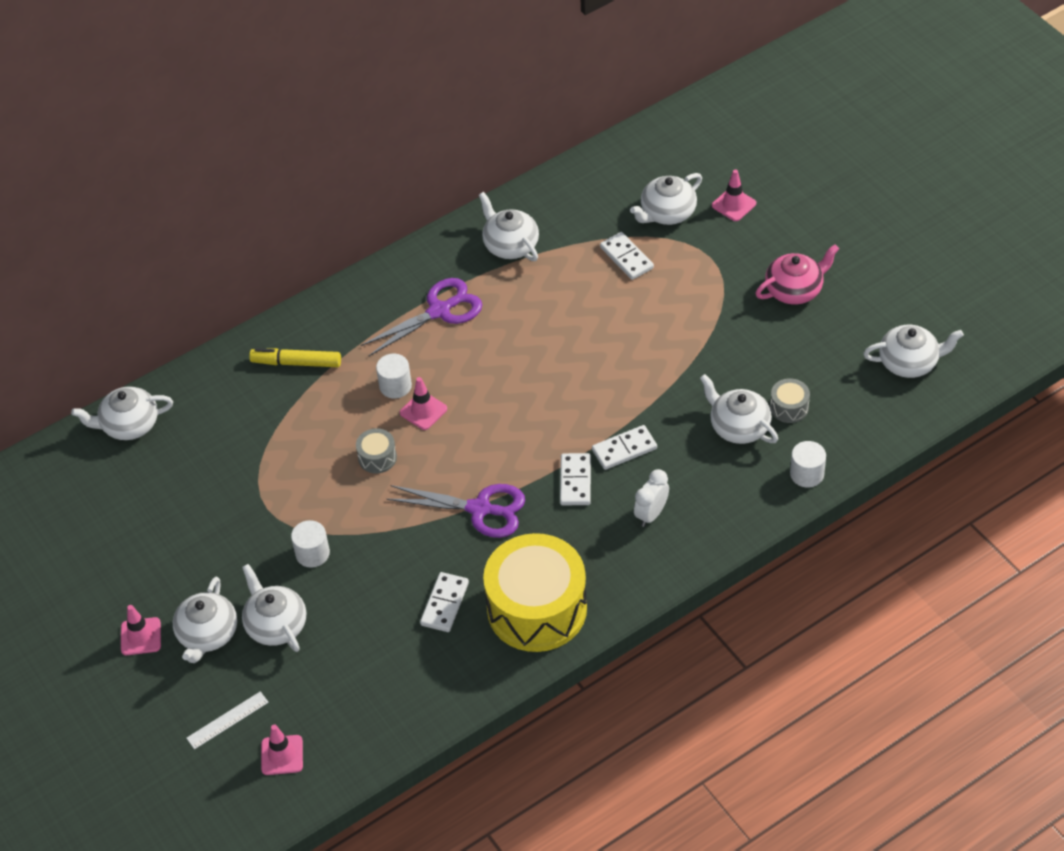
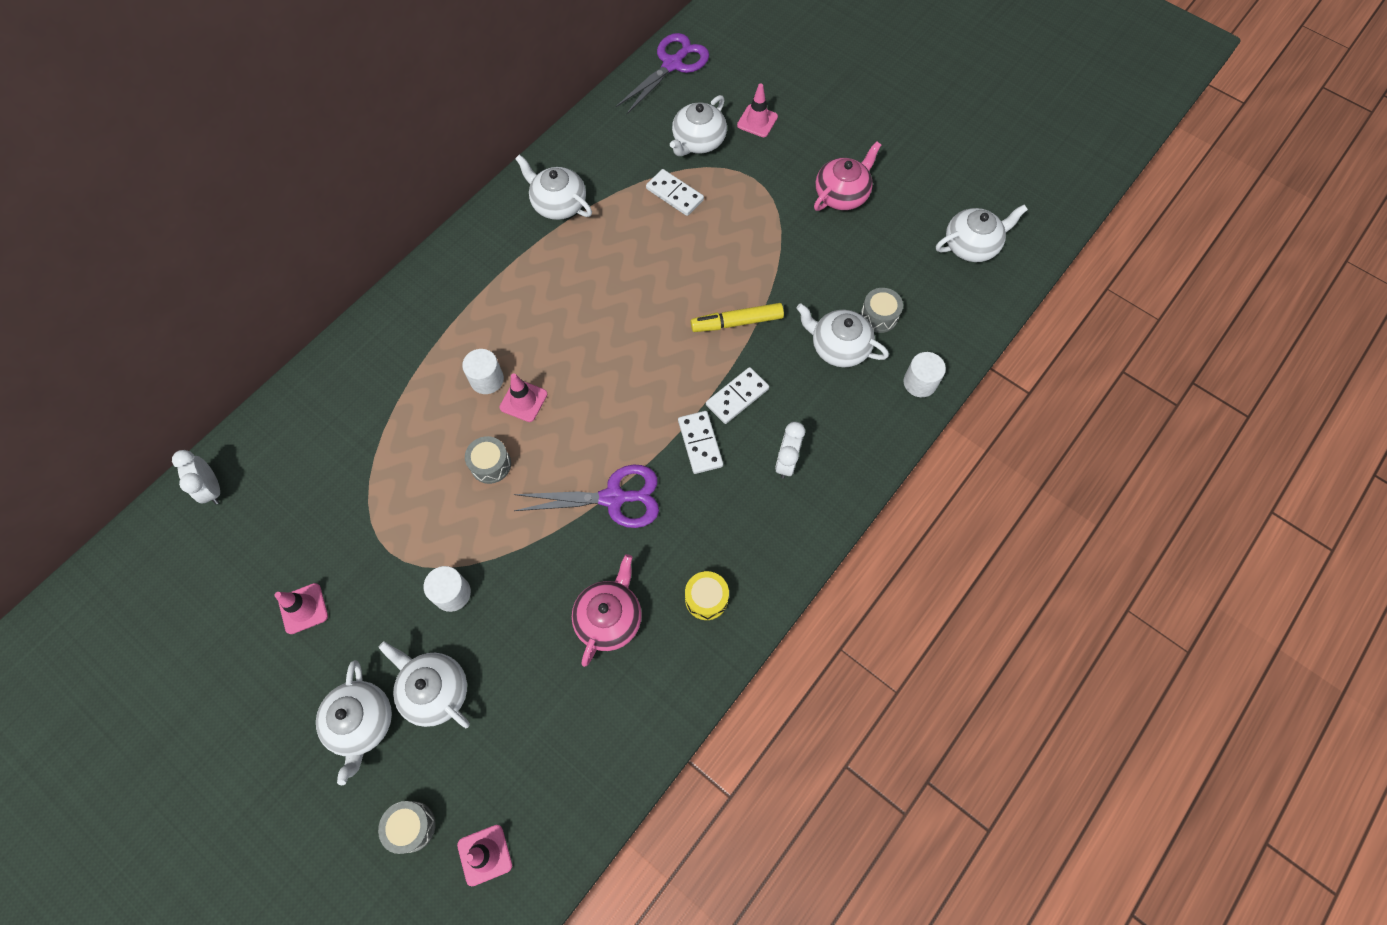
camera: 20 degrees left, 15 degrees up
white teapot [71,386,173,440] -> white clock [172,450,220,504]
pink traffic cone [121,605,161,655] -> pink traffic cone moved to [275,583,328,634]
white ruler [186,691,269,749] -> grey drum [378,801,436,854]
yellow marker [249,348,341,367] -> yellow marker moved to [691,303,784,332]
purple scissors [361,278,482,356] -> purple scissors moved to [616,33,709,115]
white domino [420,572,469,632] -> pink teapot [572,554,642,667]
yellow drum [483,533,587,652] -> yellow drum [685,571,729,620], size x0.41

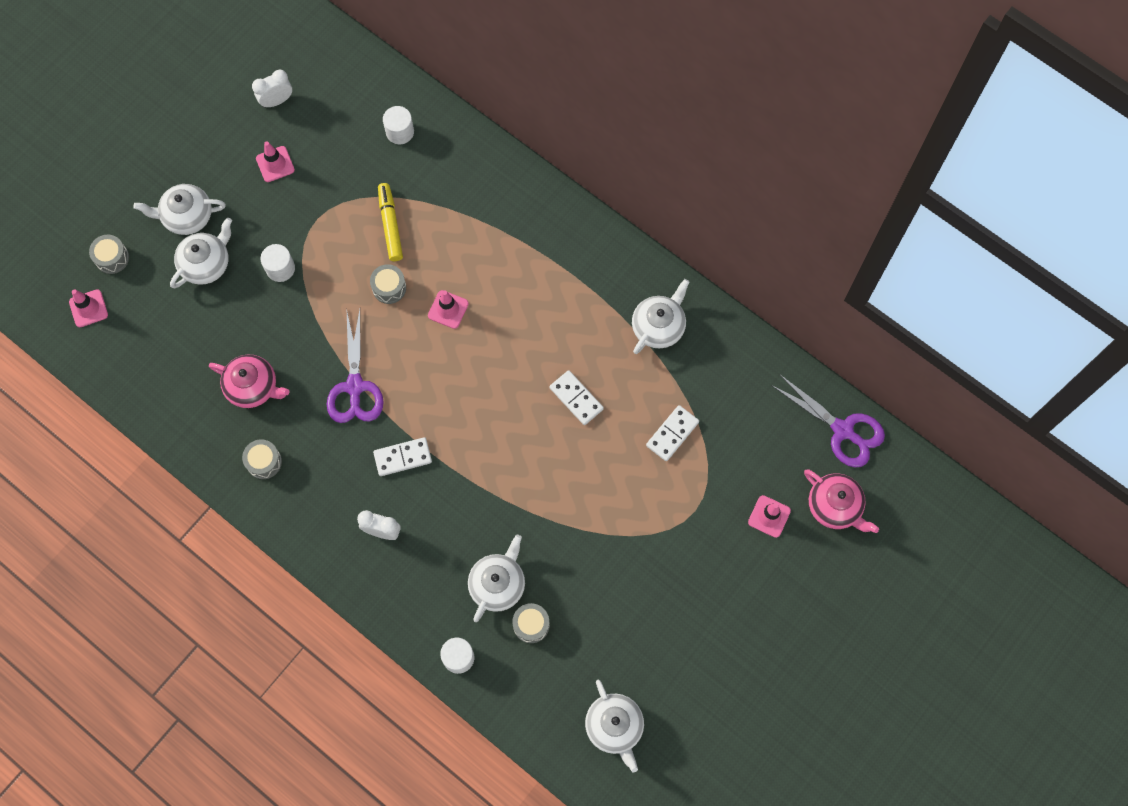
camera: 90 degrees right, 5 degrees up
white clock [172,450,220,504] -> white clock moved to [252,70,292,108]
white cylinder [462,349,504,394] -> white cylinder moved to [383,106,414,144]
white teapot [670,95,727,156] -> none
yellow drum [685,571,729,620] -> grey drum [242,440,282,479]
yellow marker [691,303,784,332] -> yellow marker moved to [378,183,403,261]
white domino [706,367,769,424] -> white domino moved to [550,370,604,425]
pink teapot [814,142,881,211] -> pink teapot moved to [804,469,879,533]

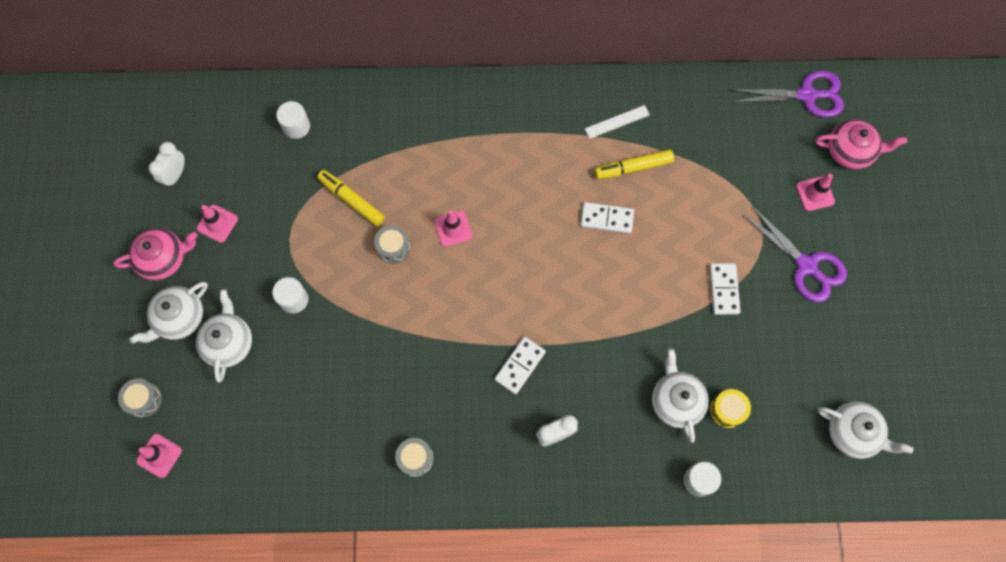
camera: 40 degrees left, 0 degrees up
pink teapot [209,355,290,408] -> pink teapot moved to [113,228,198,280]
purple scissors [327,309,384,423] -> purple scissors moved to [743,206,847,302]
grey drum [512,603,550,643] -> yellow drum [710,389,751,428]
white teapot [632,279,690,354] -> white ruler [585,105,650,139]
white domino [646,405,699,461] -> white domino moved to [710,263,741,315]
none -> yellow marker [595,149,674,179]

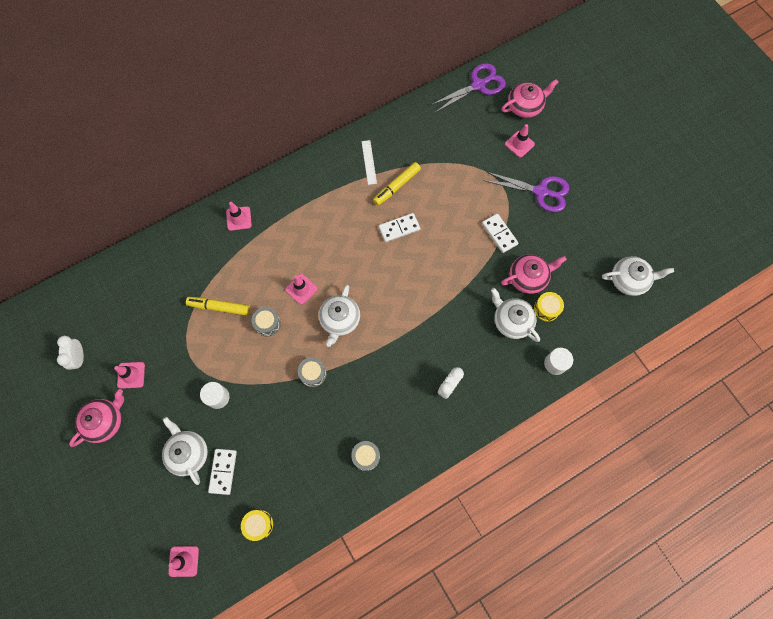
camera: 30 degrees left, 0 degrees up
grey drum [118,379,162,418] -> grey drum moved to [298,357,327,387]
white teapot [129,282,208,344] -> white teapot moved to [319,285,360,347]
white cylinder [276,101,310,139] -> none
white domino [495,337,546,394] -> white domino moved to [208,449,237,495]
white ruler [585,105,650,139] -> white ruler turned 45 degrees counterclockwise [361,140,377,185]
none -> pink traffic cone [226,202,252,231]
none -> yellow drum [241,510,273,541]
none -> pink teapot [501,254,567,294]

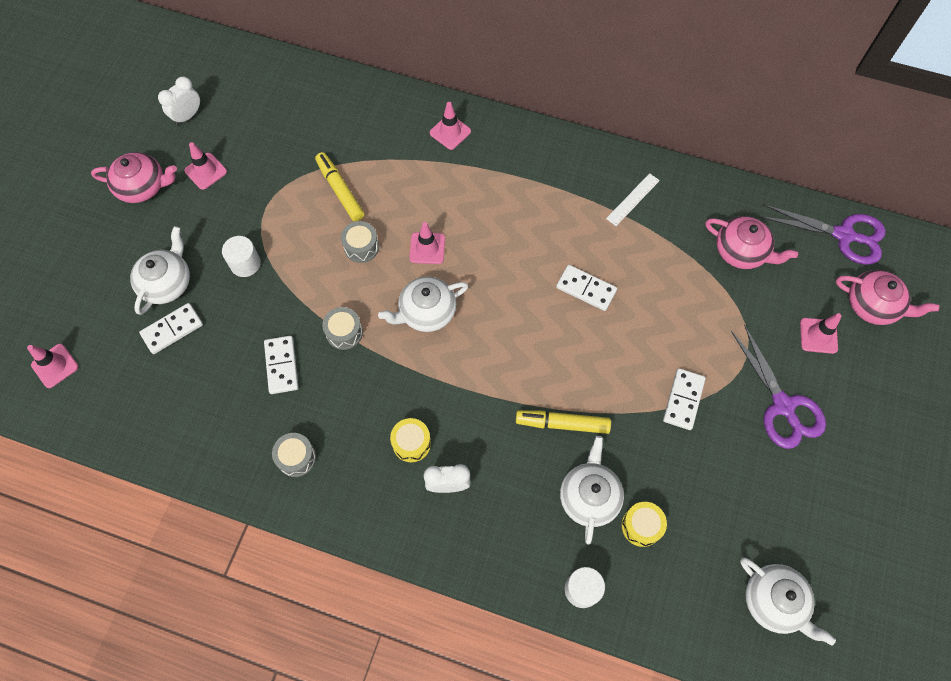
camera: 50 degrees right, 5 degrees down
yellow drum [241,510,273,541] -> yellow drum moved to [390,418,431,462]
yellow marker [373,162,421,206] -> yellow marker moved to [516,410,611,434]
pink teapot [501,254,567,294] -> pink teapot moved to [705,216,798,269]
none -> white domino [264,336,299,394]

